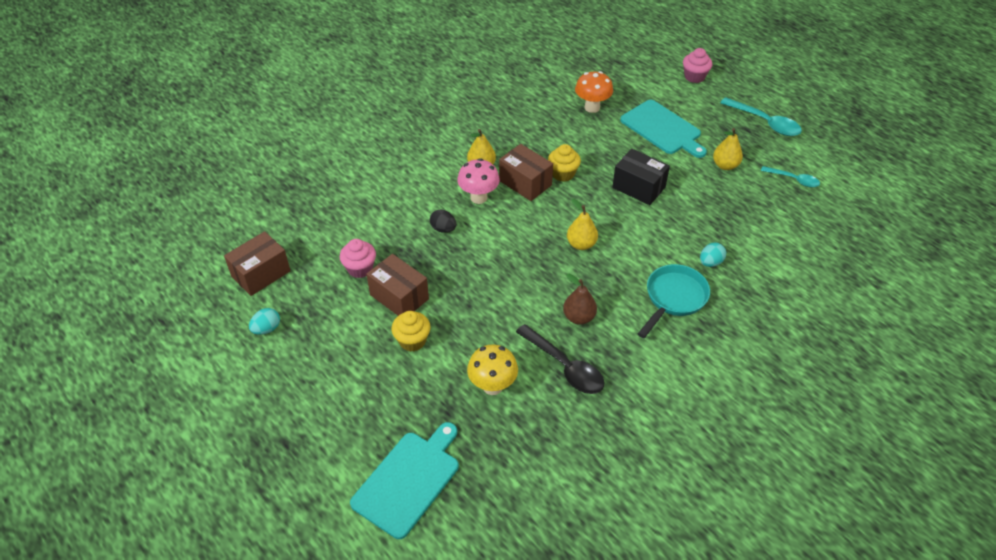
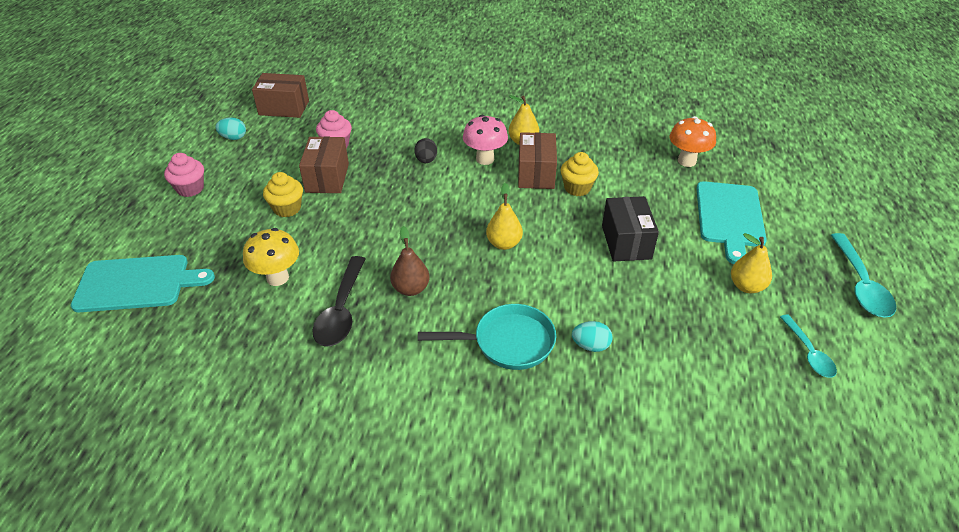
camera: 50 degrees right, 5 degrees down
pink cupcake [683,48,712,83] -> pink cupcake moved to [164,153,204,197]

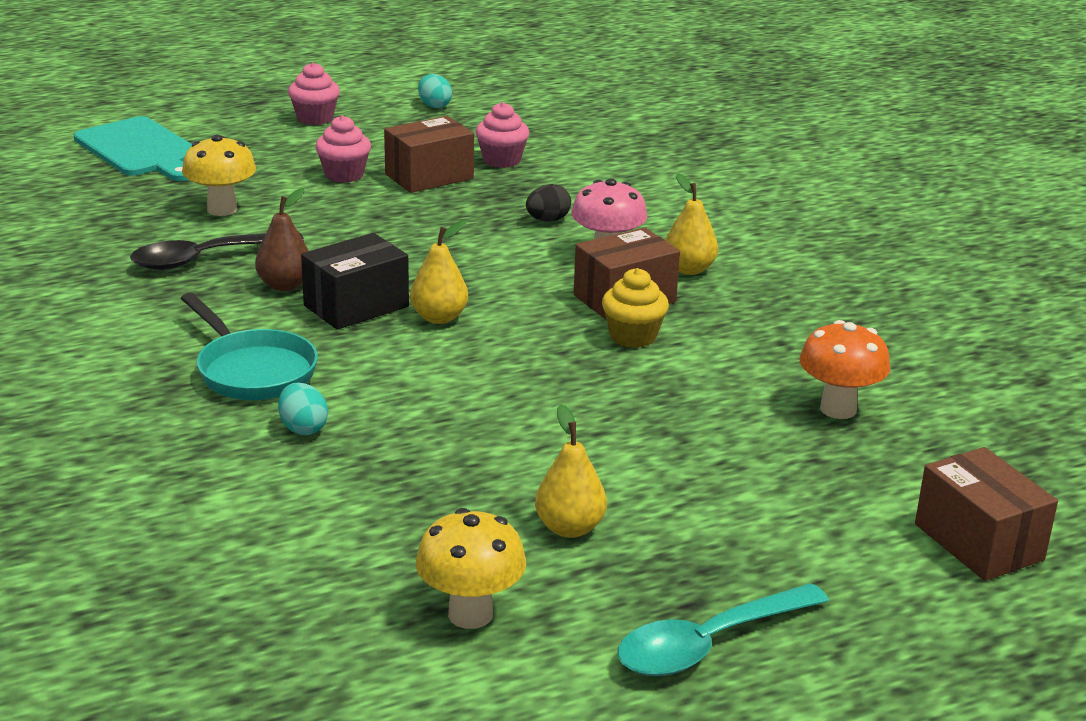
camera: 55 degrees right, 15 degrees down
brown box [252,73,309,118] -> brown box moved to [915,447,1058,581]
yellow cupcake [263,172,303,217] -> pink cupcake [315,115,371,183]
black box [602,196,659,261] -> black box moved to [301,233,409,330]
turquoise cutting board [696,181,767,264] -> none
turquoise spoon [780,314,837,378] -> yellow mushroom [416,508,526,629]

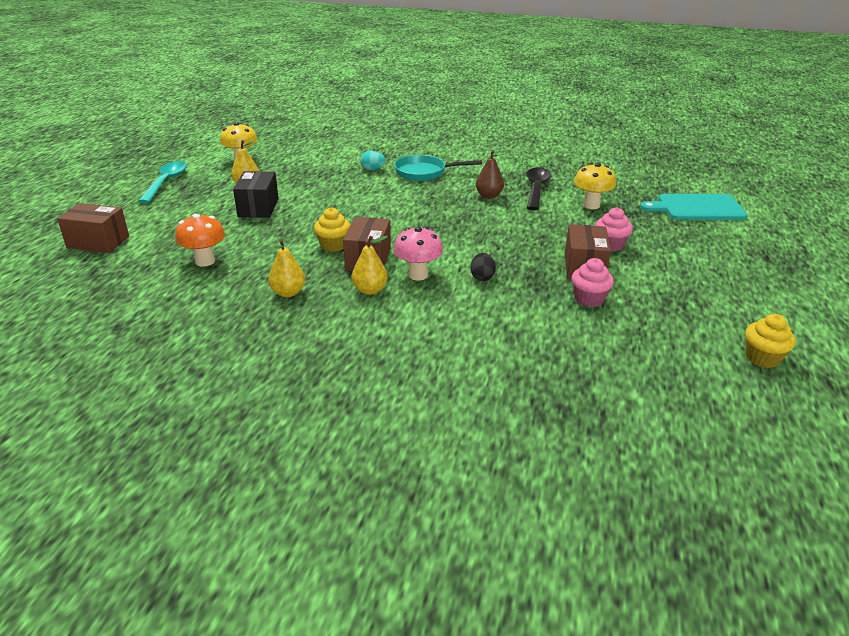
camera: 130 degrees right, 5 degrees up
pink cupcake [288,62,340,125] -> none
black box [301,233,409,330] -> black box moved to [233,171,279,218]
yellow pear [410,220,468,324] -> yellow pear moved to [268,239,305,297]
turquoise egg [418,74,452,108] -> none
none -> yellow cupcake [745,314,796,368]

